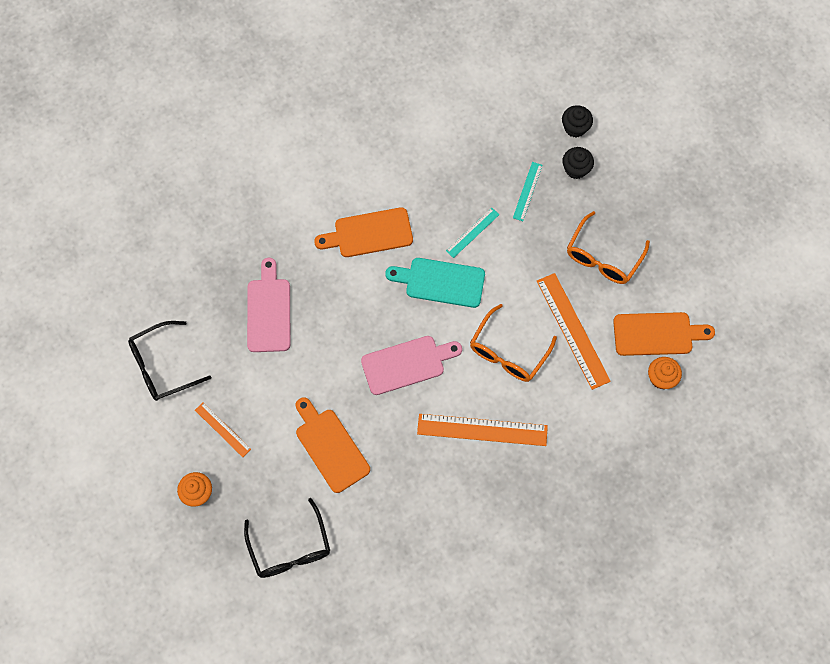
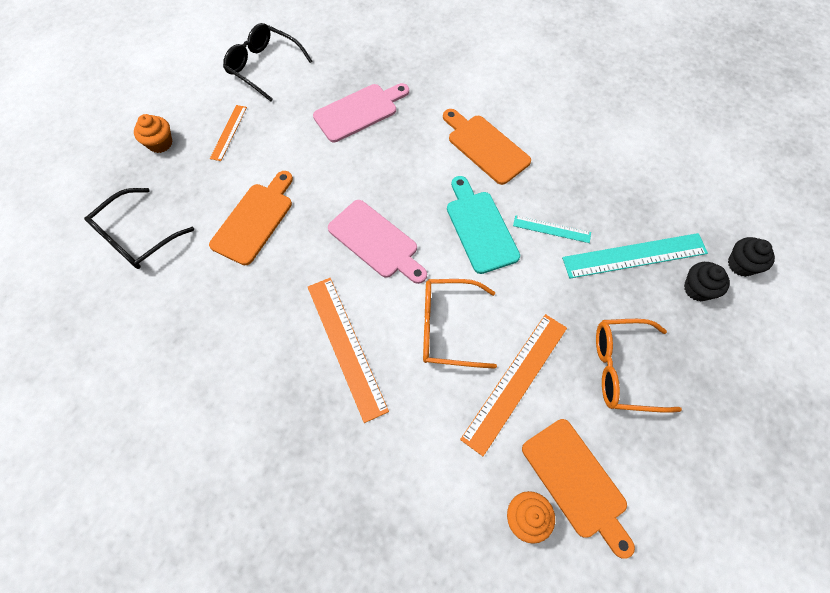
camera: 60 degrees right, 5 degrees down
turquoise ruler [513,162,542,221] -> turquoise ruler [562,233,708,279], size x1.84

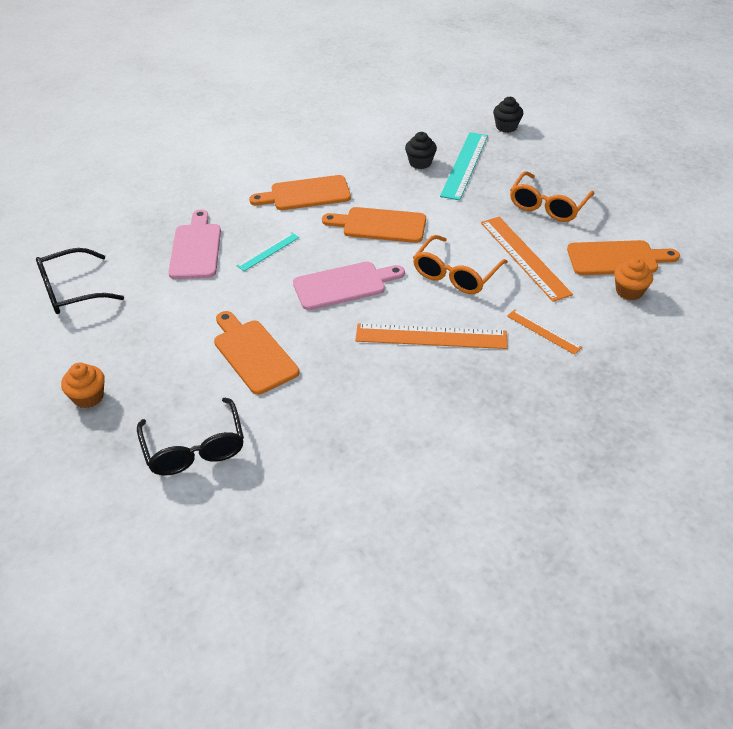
camera: 60 degrees left, 20 degrees down
orange ruler [210,105,247,161] -> orange ruler moved to [507,309,582,355]
turquoise cutting board [447,176,520,274] -> orange cutting board [322,207,426,243]
turquoise ruler [513,215,591,243] -> turquoise ruler moved to [236,232,299,271]
black cupcake [684,262,730,301] -> black cupcake moved to [405,132,437,169]

